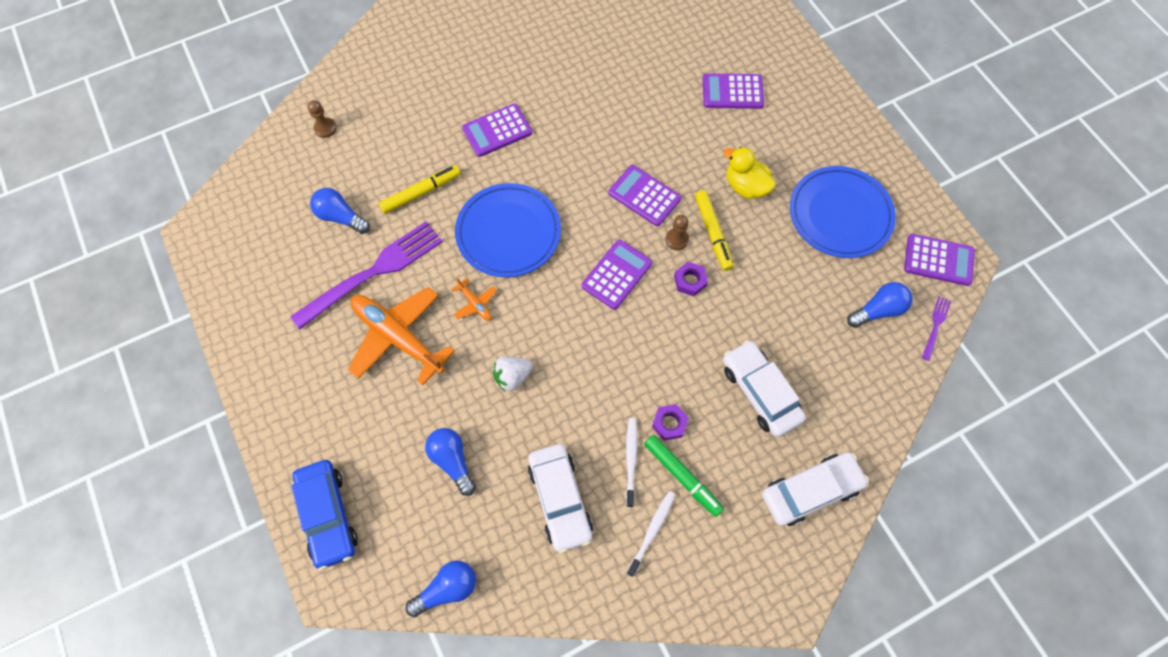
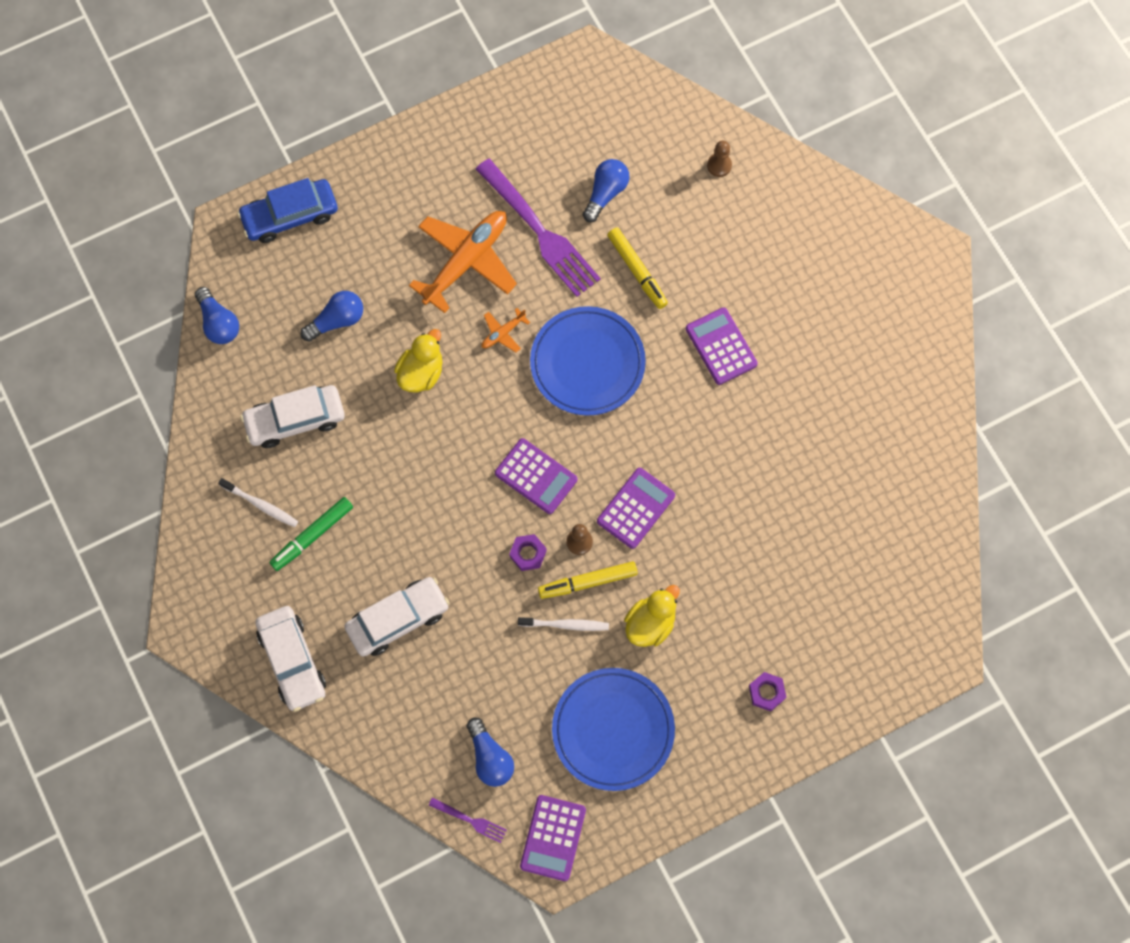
camera: 90 degrees right, 5 degrees up
white strawberry [493,357,533,391] -> yellow duck [394,329,442,392]
white toothbrush [626,418,637,507] -> white toothbrush moved to [518,617,609,631]
purple nut [652,404,689,441] -> purple nut moved to [749,672,786,711]
purple calculator [703,73,764,109] -> none

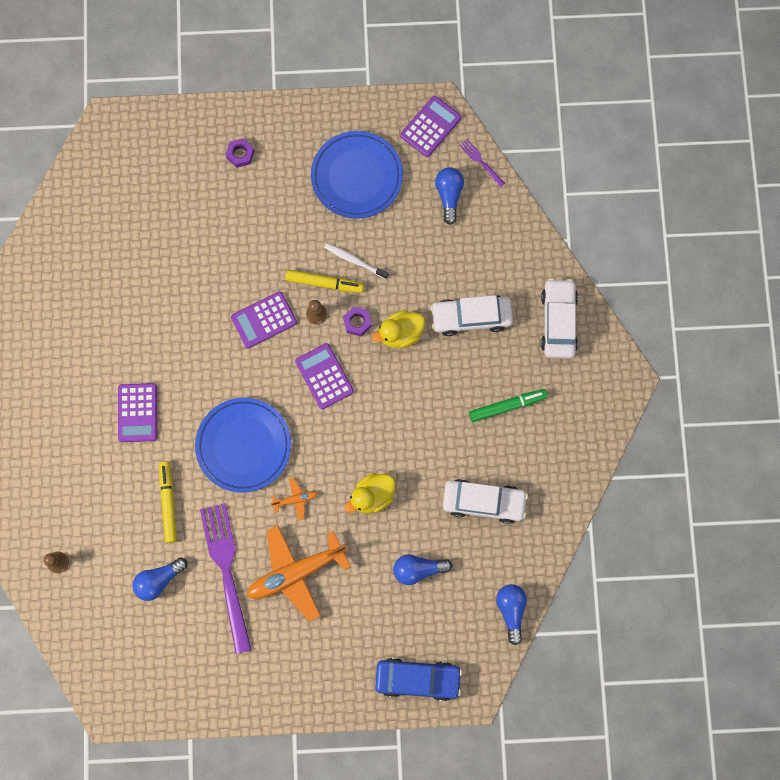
camera: 155 degrees left, 5 degrees up
white toothbrush [218,478,298,527] -> none
yellow duck [624,585,680,647] -> yellow duck moved to [372,310,425,348]

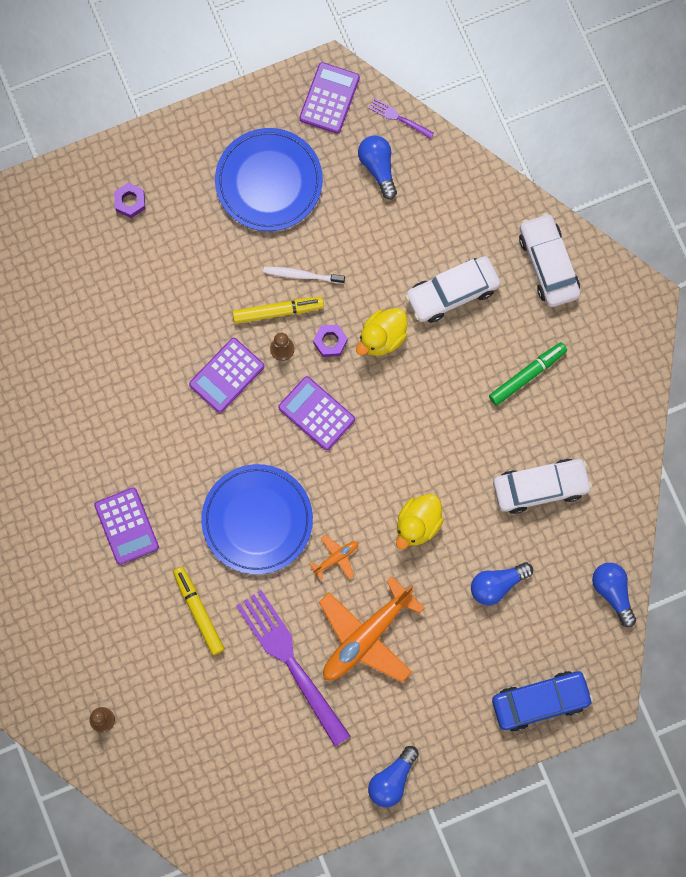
camera: 20 degrees left, 0 degrees up
blue light bulb [133,557,187,601] -> blue light bulb moved to [368,746,419,807]

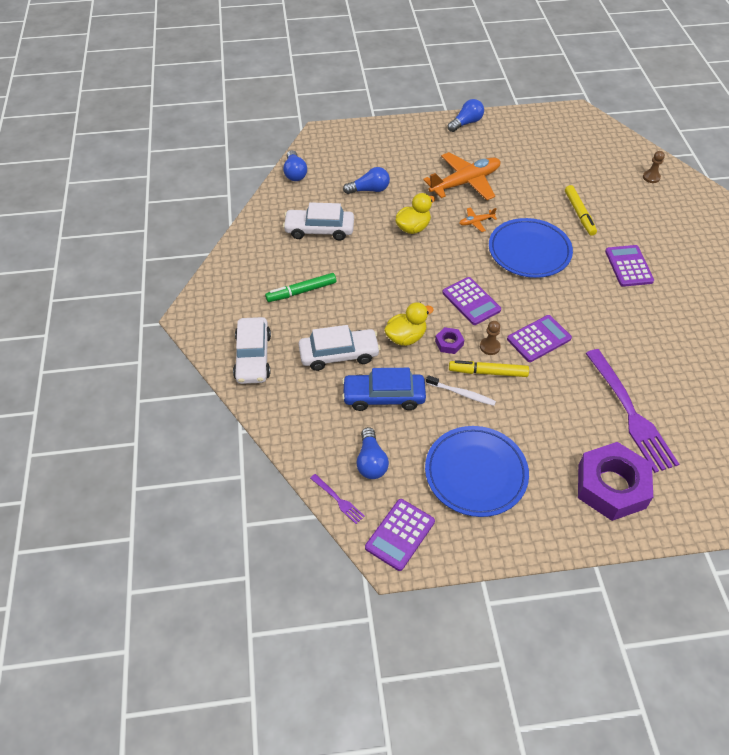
camera: 165 degrees left, 25 degrees down
purple nut [114,183,146,218] -> purple nut [578,442,653,521], size x2.34
purple fork [236,590,351,747] -> purple fork moved to [586,349,679,473]
blue car [492,671,593,731] -> blue car moved to [342,368,426,411]

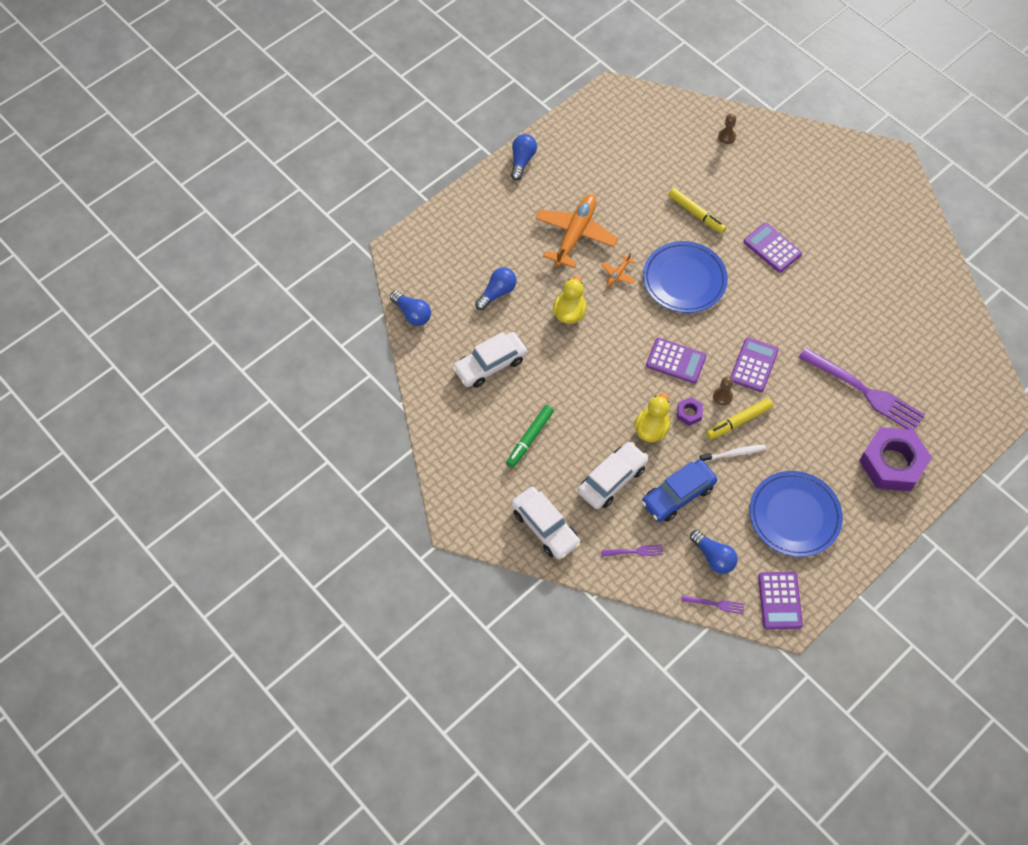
camera: 35 degrees left, 10 degrees up
none -> purple fork [601,544,663,557]

